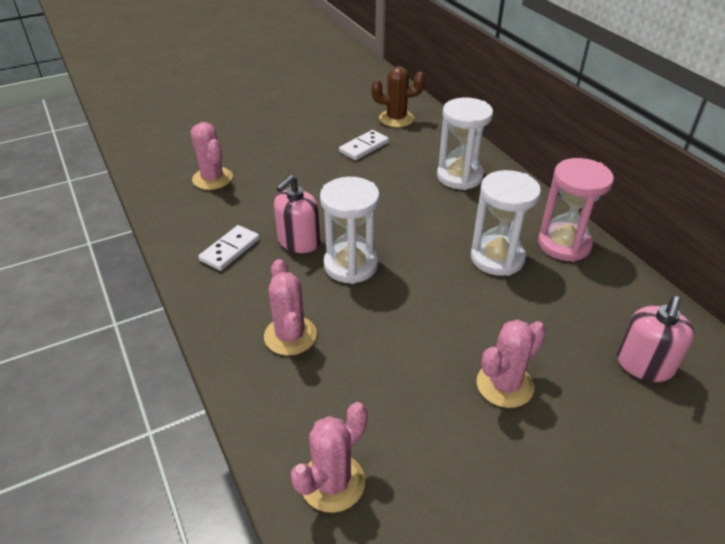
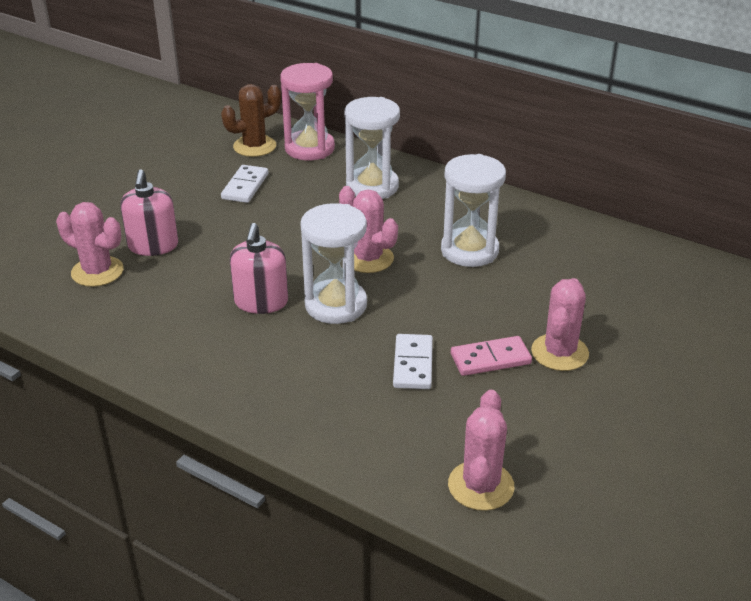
camera: 30 degrees left, 5 degrees down
white domino [198,225,260,271] -> white domino moved to [393,334,433,389]
pink cactus [264,259,317,356] -> pink cactus moved to [339,186,398,273]
pink hourglass [538,158,614,262] -> pink hourglass moved to [280,63,335,160]
pink soap dispenser [617,296,694,382] -> pink soap dispenser moved to [120,169,178,256]
none -> pink domino [451,336,532,376]

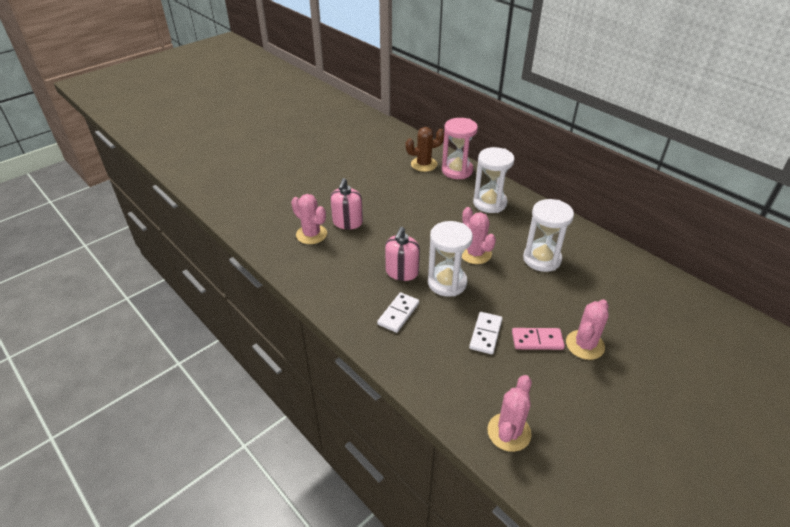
camera: 15 degrees right, 5 degrees up
white domino [221,165,268,203] -> white domino moved to [377,292,419,333]

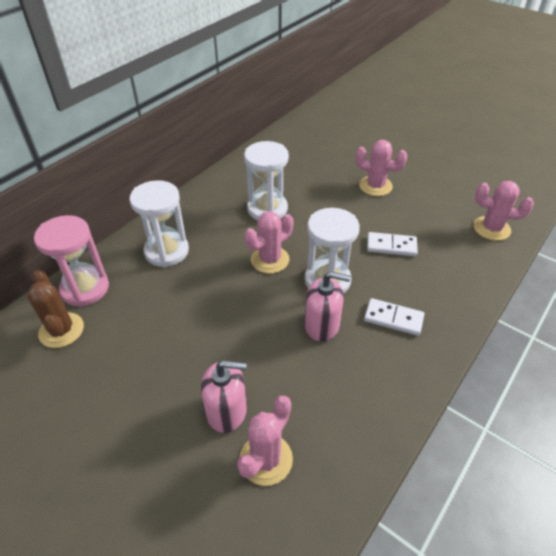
camera: 100 degrees left, 5 degrees up
pink domino [512,328,565,350] -> none

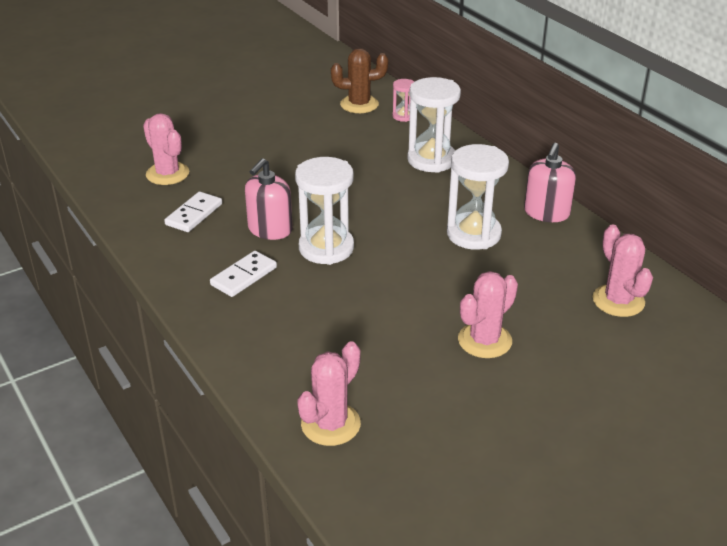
camera: 110 degrees right, 10 degrees down
pink hourglass [34,215,109,307] -> pink hourglass [392,79,414,122], size x0.49
pink soap dispenser [201,360,247,433] -> pink soap dispenser moved to [524,143,576,222]
pink cactus [244,211,293,274] -> pink cactus moved to [593,224,653,317]
white domino [367,232,418,256] -> white domino moved to [164,191,222,232]

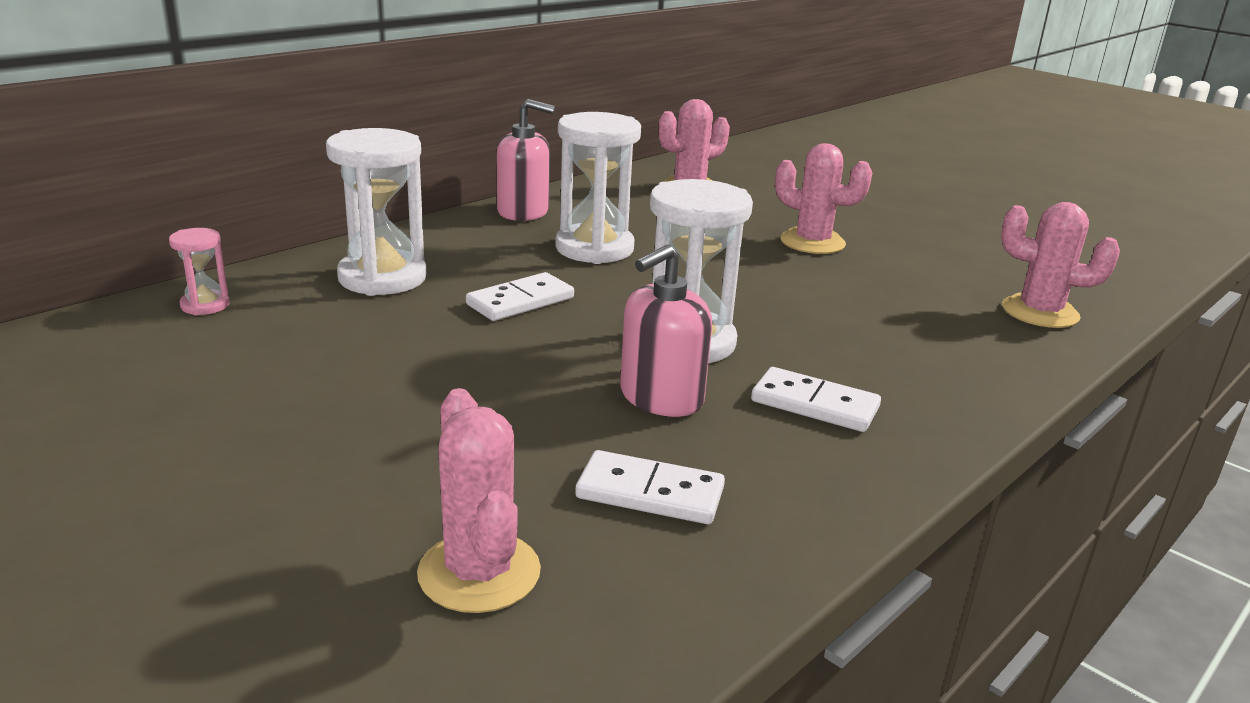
camera: 105 degrees left, 10 degrees down
pink cactus [143,113,189,185] -> pink cactus turned 60 degrees counterclockwise [417,388,541,613]
pink soap dispenser [245,158,293,240] -> pink soap dispenser turned 120 degrees clockwise [620,245,712,417]
brown cactus [331,48,388,113] -> none
none -> white domino [466,272,574,321]

